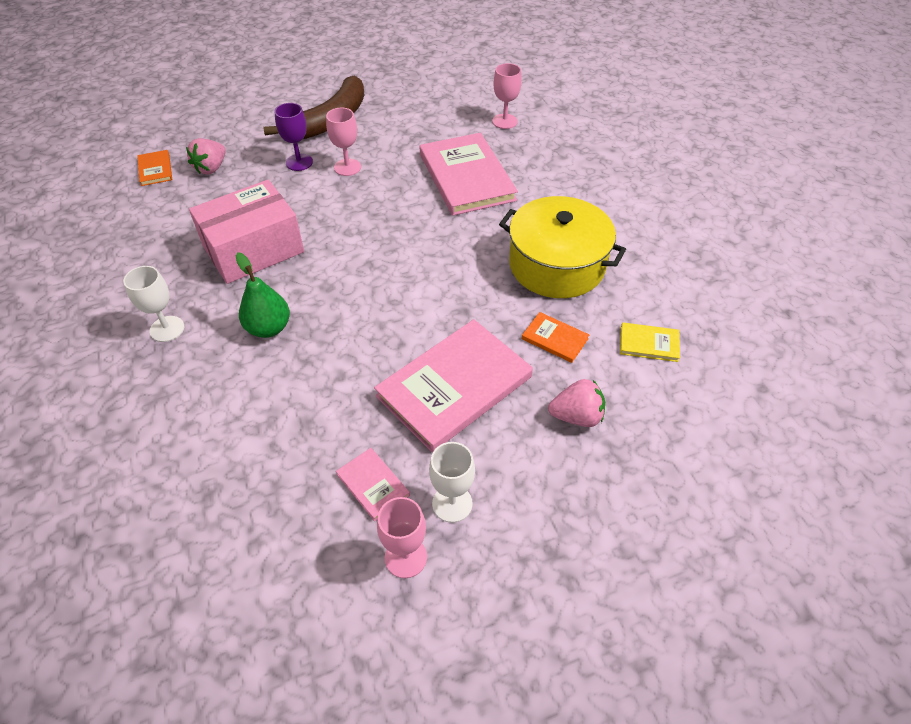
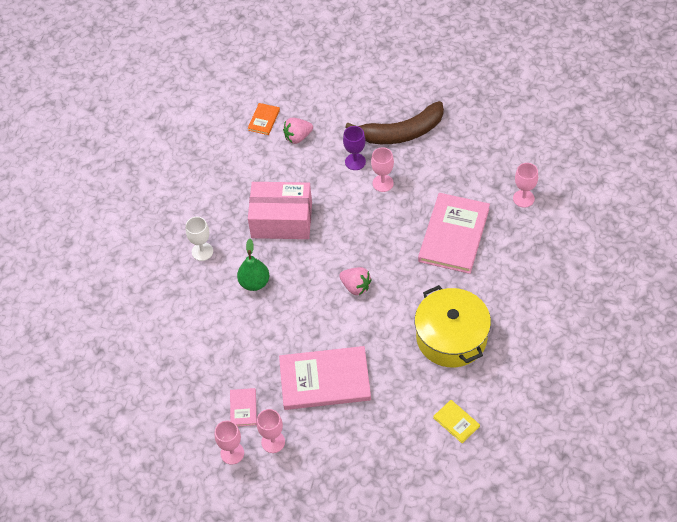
camera: 40 degrees right, 5 degrees up
white goblet [429,442,475,523] -> pink goblet [257,409,285,453]
orange book [522,312,589,363] -> none
pink strawberry [548,379,605,427] -> pink strawberry moved to [339,267,372,295]

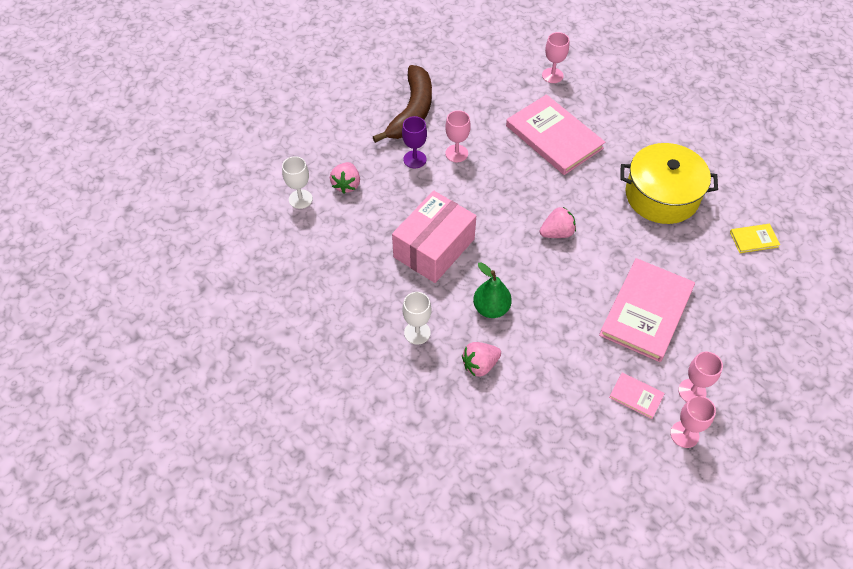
camera: 60 degrees left, 0 degrees up
orange book [248,103,280,135] -> white goblet [282,156,313,209]
none -> pink strawberry [462,342,501,377]

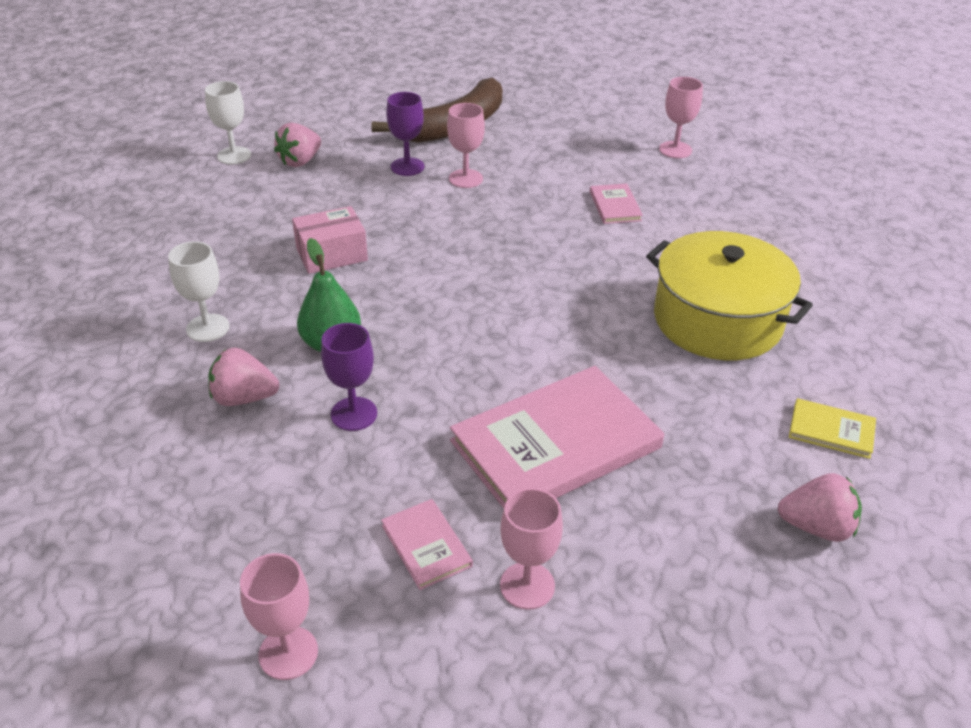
camera: 30 degrees right, 15 degrees down
pink box [392,191,476,283] -> pink box [292,206,368,274], size x0.59
pink book [506,94,605,175] -> pink book [590,184,643,224], size x0.45
pink strawberry [540,207,576,238] -> pink strawberry moved to [778,473,862,542]
pink goblet [670,396,716,448] -> pink goblet moved to [240,553,318,680]
none -> purple goblet [321,323,377,431]

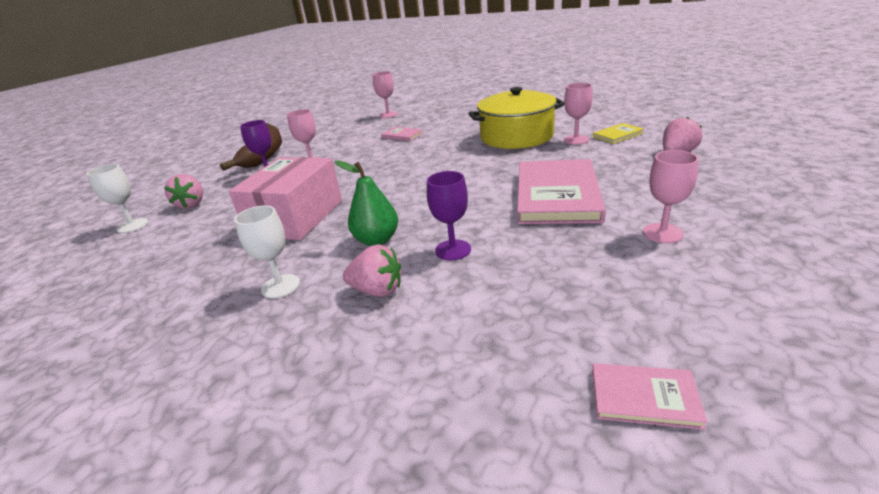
camera: 45 degrees left, 10 degrees down
pink strawberry [208,348,279,406] -> pink strawberry turned 120 degrees counterclockwise [343,244,401,297]
pink goblet [240,553,318,680] -> pink goblet moved to [563,83,593,145]
pink box [292,206,368,274] -> pink box [229,157,342,240], size x1.70
pink book [381,499,473,590] -> pink book moved to [592,363,708,430]

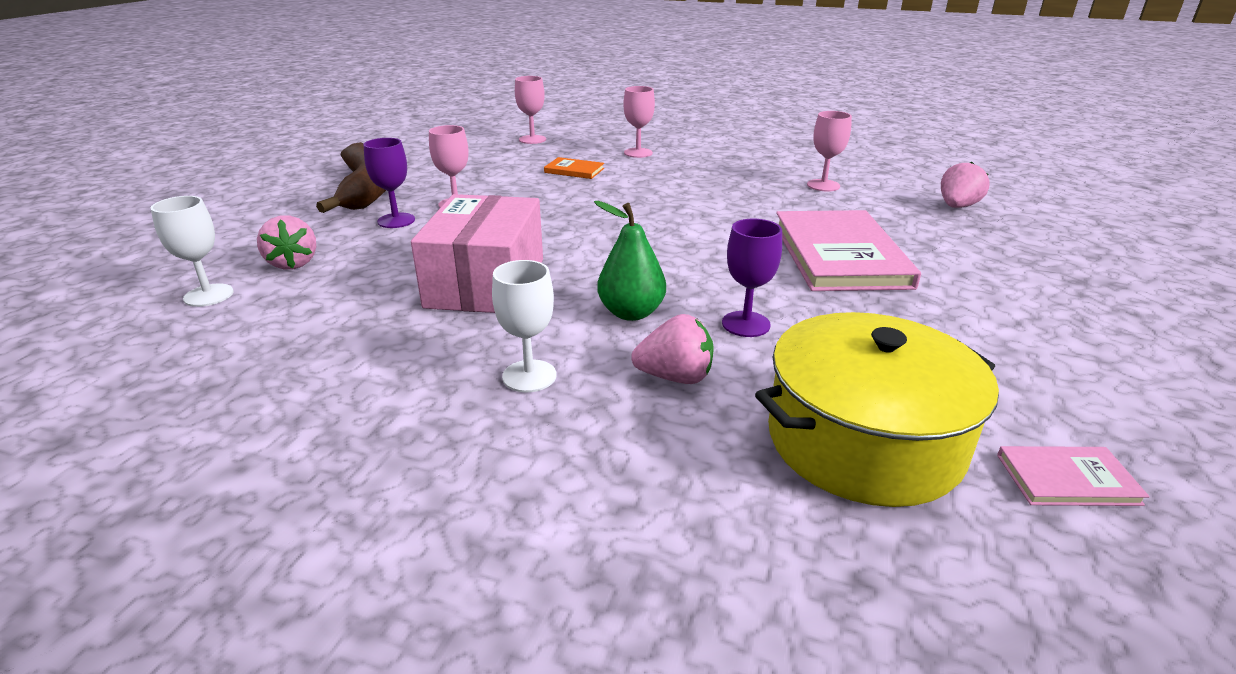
camera: 15 degrees left, 0 degrees up
pink book [381,127,423,141] -> orange book [544,157,604,179]
yellow pot [468,87,564,149] -> yellow pot moved to [755,312,999,507]
yellow book [593,123,644,144] -> none
pink goblet [643,150,698,243] -> pink goblet moved to [623,86,655,158]

